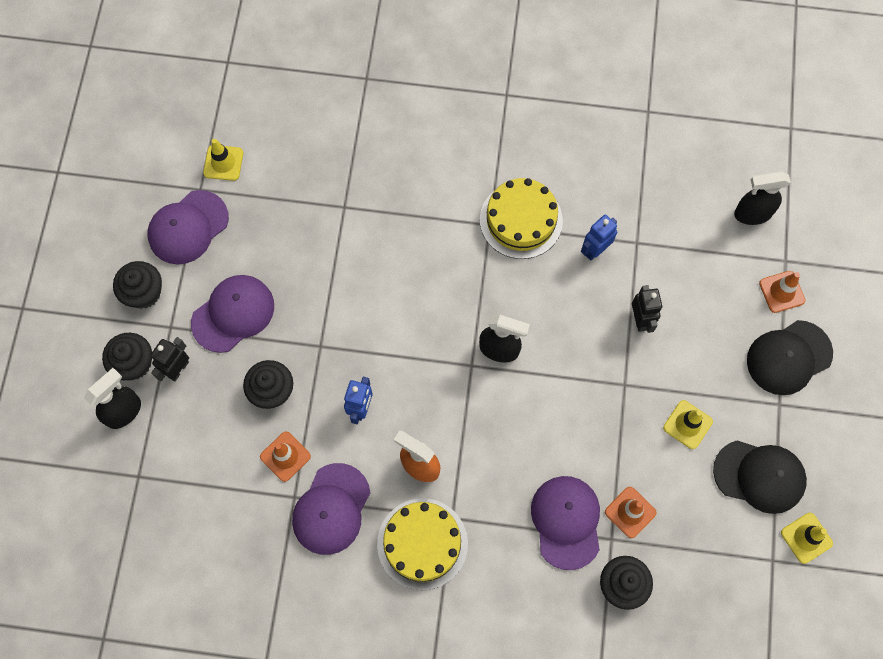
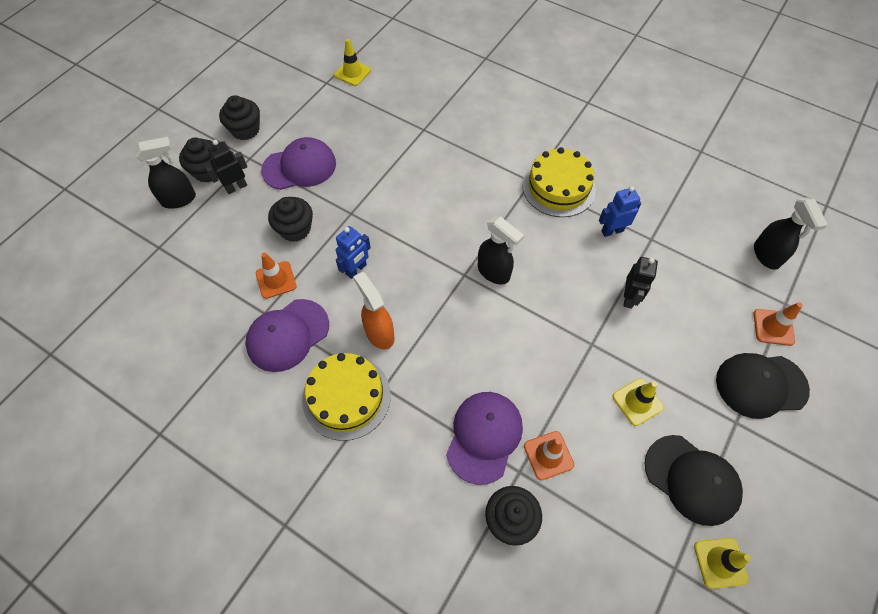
camera: 25 degrees right, 10 degrees down
purple cap [147,190,229,265] -> none
black spray bottle [734,171,791,225] -> black spray bottle turned 120 degrees counterclockwise [754,198,828,270]

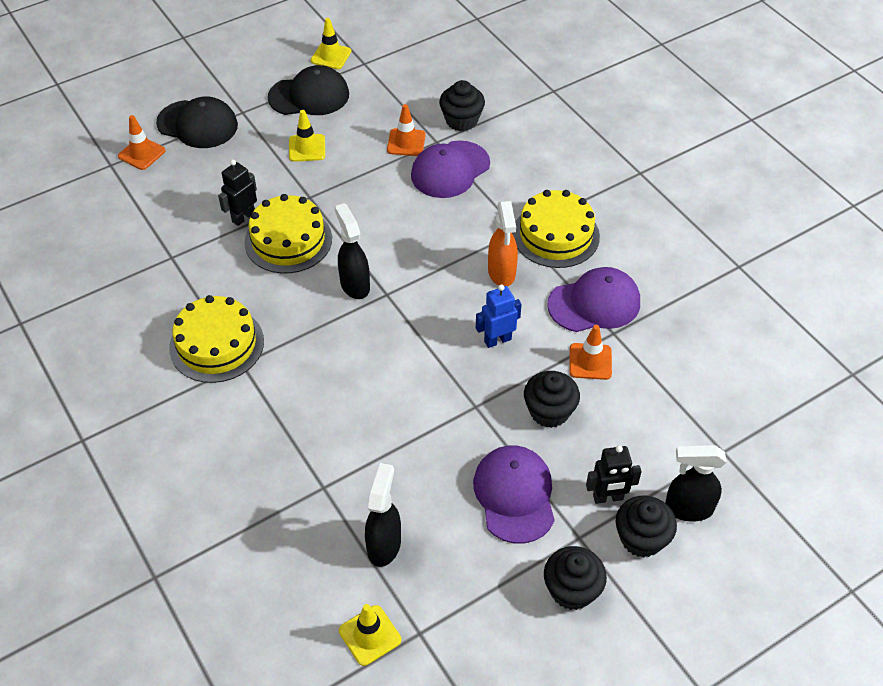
camera: 155 degrees left, 10 degrees down
purple cap [261,137,336,190] -> purple cap turned 75 degrees clockwise [473,445,555,544]
blue robot [599,186,641,237] -> none
black cap [645,435,743,526] -> black cap turned 105 degrees clockwise [268,65,349,115]
black spray bottle [754,198,828,270] -> black spray bottle moved to [365,463,401,567]
none -> yellow cake [244,194,332,273]

